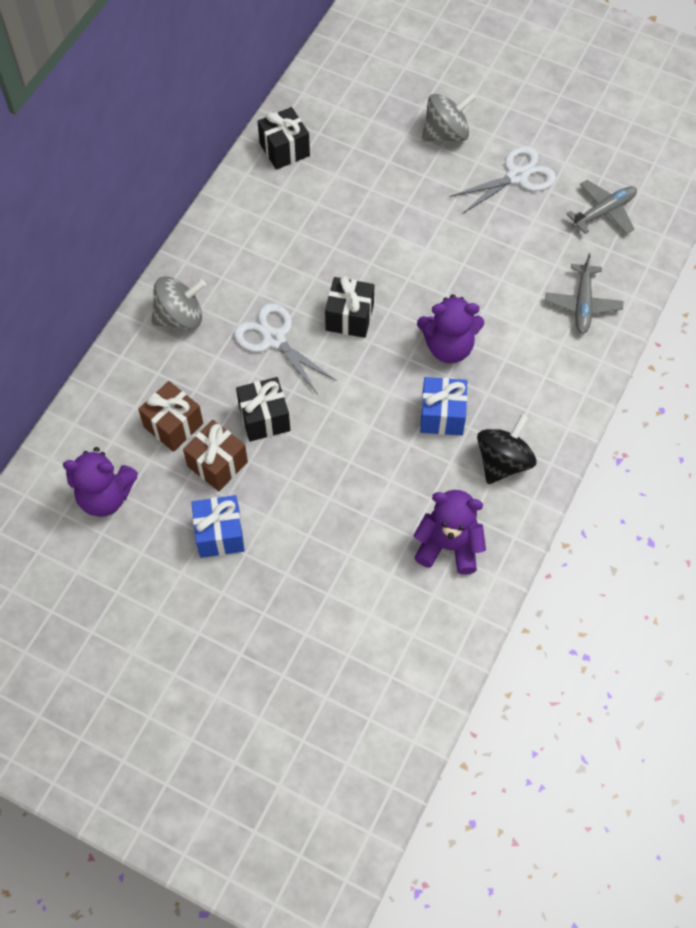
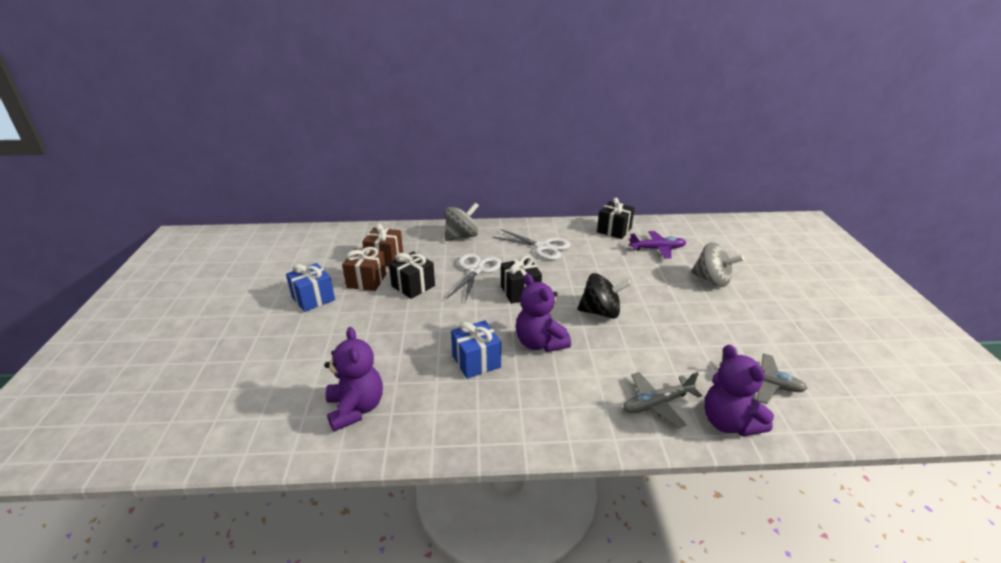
camera: 60 degrees right, 30 degrees down
purple teddy bear [63,447,138,517] -> purple teddy bear moved to [704,345,774,436]
grey spinning top [151,277,206,330] -> grey spinning top turned 75 degrees counterclockwise [445,202,479,241]
white scissors [449,146,556,214] -> white scissors moved to [493,229,570,260]
black spinning top [477,414,537,484] -> black spinning top moved to [577,273,632,319]
none -> purple plane [629,231,686,259]

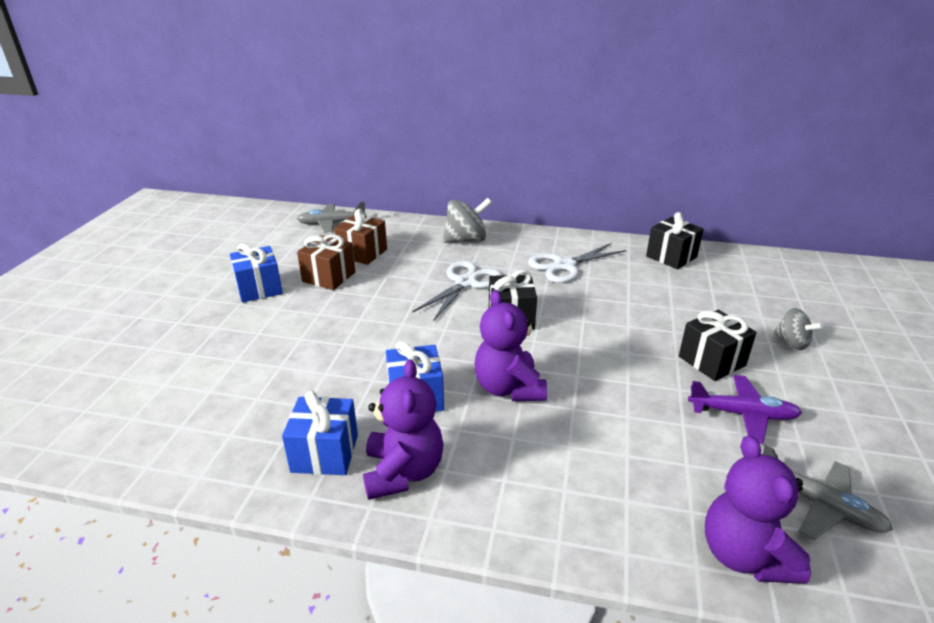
camera: 15 degrees right, 0 degrees up
purple teddy bear [325,327,383,432] -> purple teddy bear moved to [363,360,444,500]
black gift [389,252,435,299] -> black gift moved to [679,310,757,381]
white scissors [493,229,570,260] -> white scissors turned 105 degrees clockwise [528,243,627,283]
black spinning top [577,273,632,319] -> none
grey plane [623,372,703,428] -> grey plane moved to [297,202,366,233]
purple plane [629,231,686,259] -> purple plane moved to [688,375,802,444]
grey spinning top [691,242,744,287] -> grey spinning top [773,308,823,350], size x0.63
none -> blue gift [282,391,358,475]

